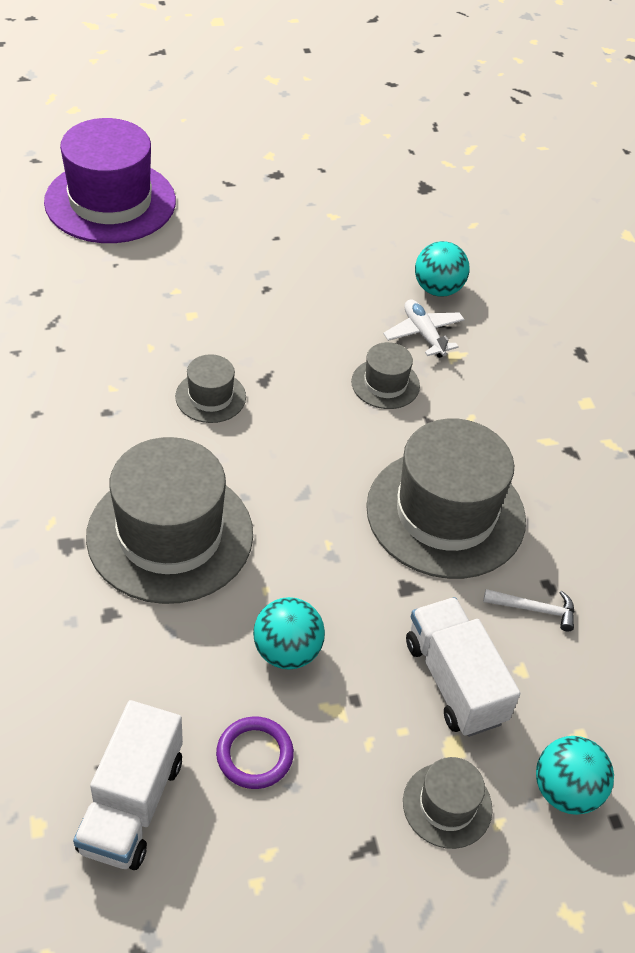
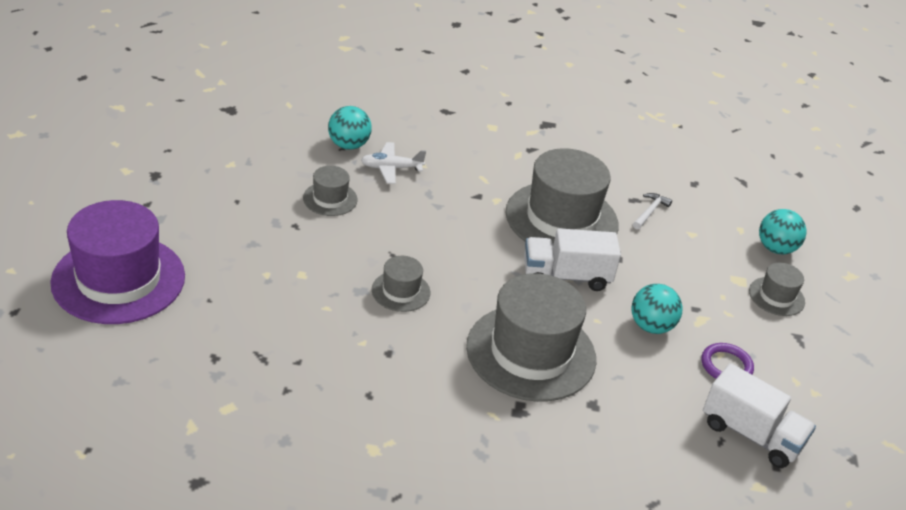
camera: 70 degrees left, 10 degrees down
grey hat [351,342,420,409] -> grey hat moved to [303,166,358,216]
white truck [406,597,520,737] -> white truck moved to [524,228,621,291]

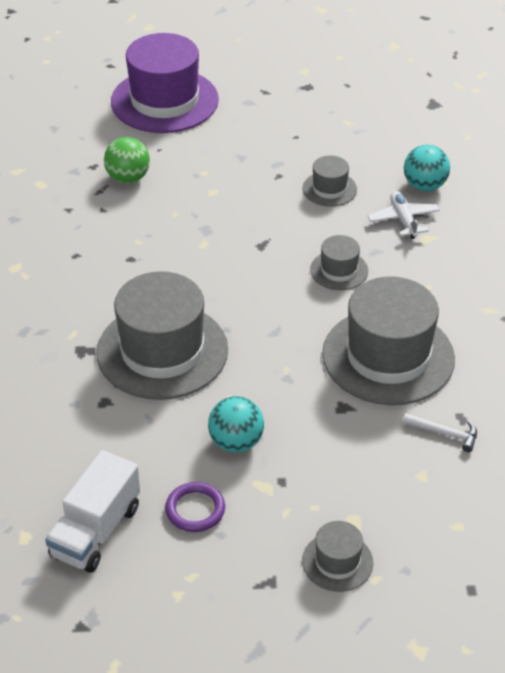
camera: 85 degrees right, 5 degrees up
grey hat [372,256,431,312] -> grey hat moved to [310,235,368,290]
white truck [524,228,621,291] -> none
turquoise ball [759,209,806,254] -> none
none -> green ball [104,137,150,183]

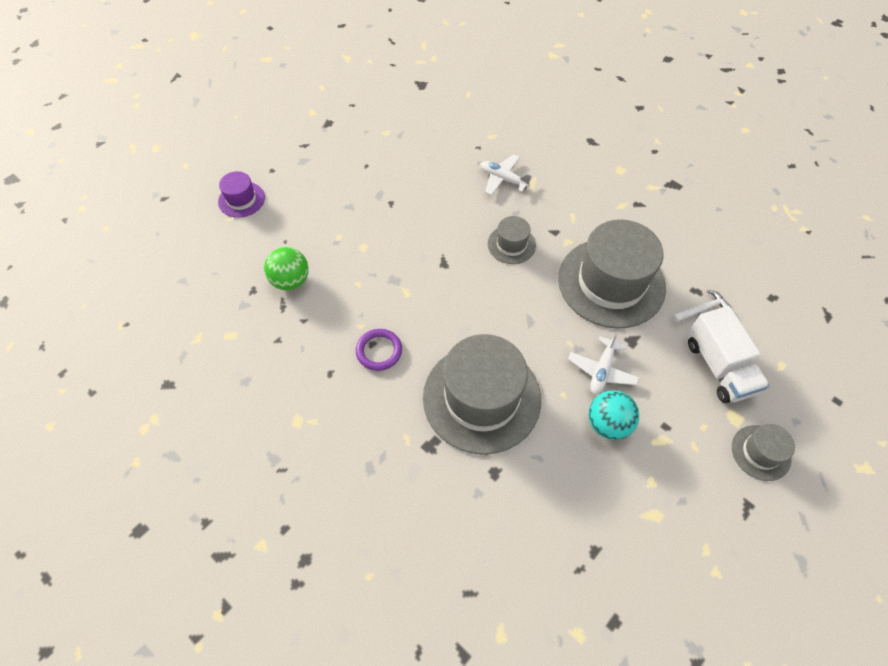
camera: 45 degrees left, 15 degrees up
white truck [45,450,140,573] -> white truck moved to [688,306,770,403]
purple hat [111,33,219,133] -> purple hat [218,171,265,218], size x0.47
purple ring [165,482,225,532] -> purple ring moved to [356,329,402,371]
grey hat [303,155,357,207] -> none
turquoise ball [404,145,450,191] -> none
none -> white plane [568,331,639,394]

